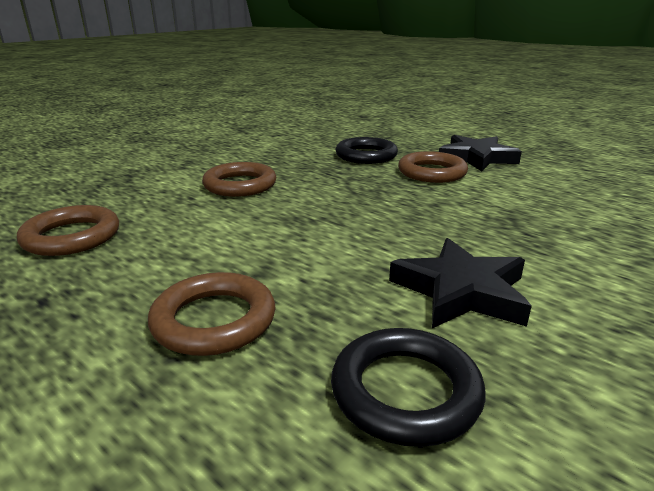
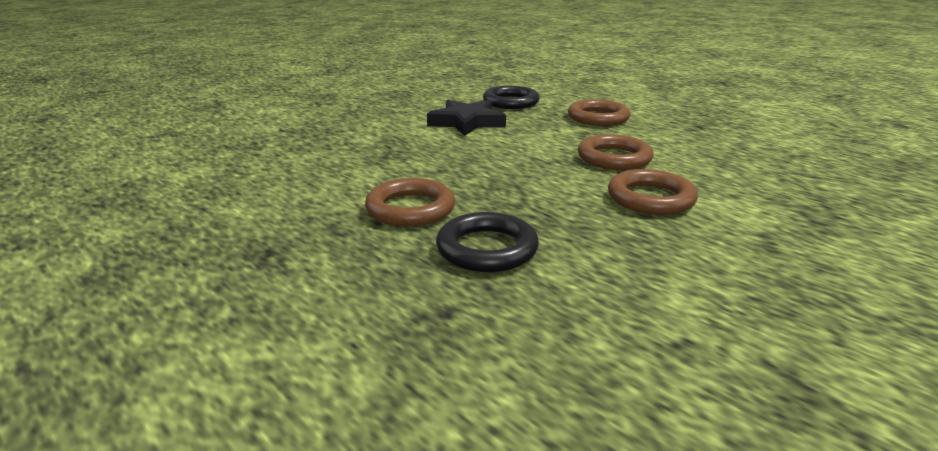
camera: 175 degrees left, 0 degrees up
brown ring [17,205,119,256] -> brown ring moved to [578,134,654,170]
black star [439,135,522,171] -> none

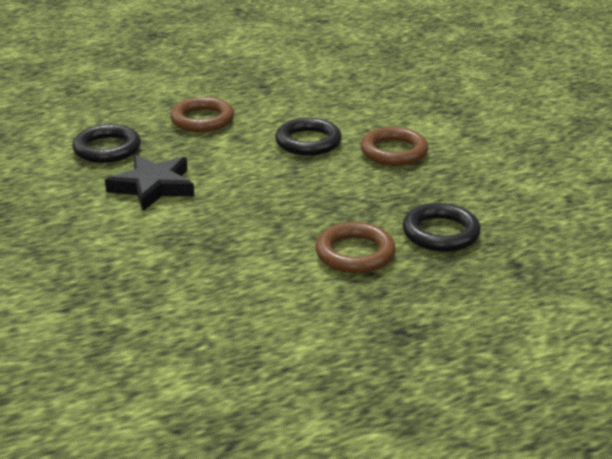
camera: 70 degrees left, 5 degrees up
brown ring [578,134,654,170] -> black ring [275,118,342,156]

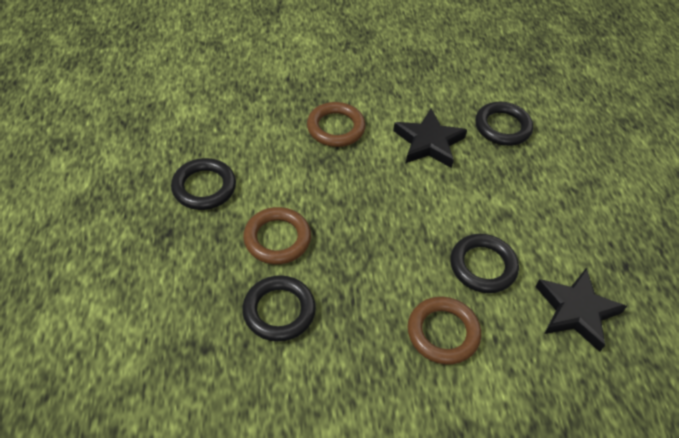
camera: 105 degrees right, 20 degrees up
brown ring [170,97,234,132] -> brown ring moved to [307,102,366,147]
none -> black ring [171,158,236,210]
none -> black star [535,268,627,352]

